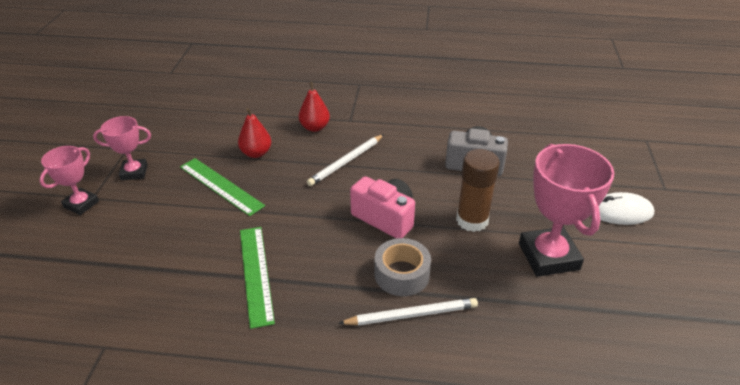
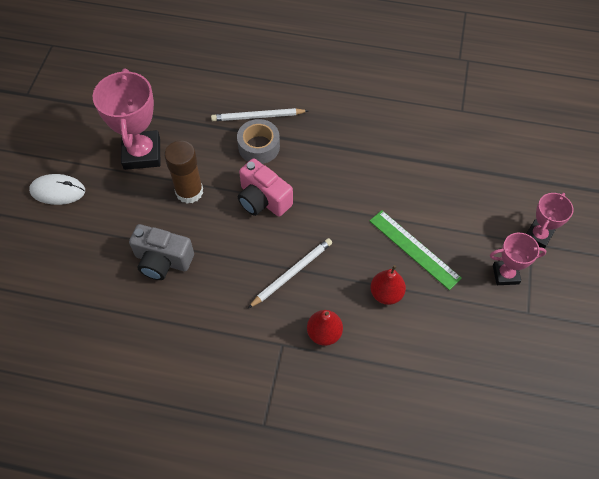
camera: 175 degrees left, 20 degrees up
green ruler [240,227,275,329] -> none

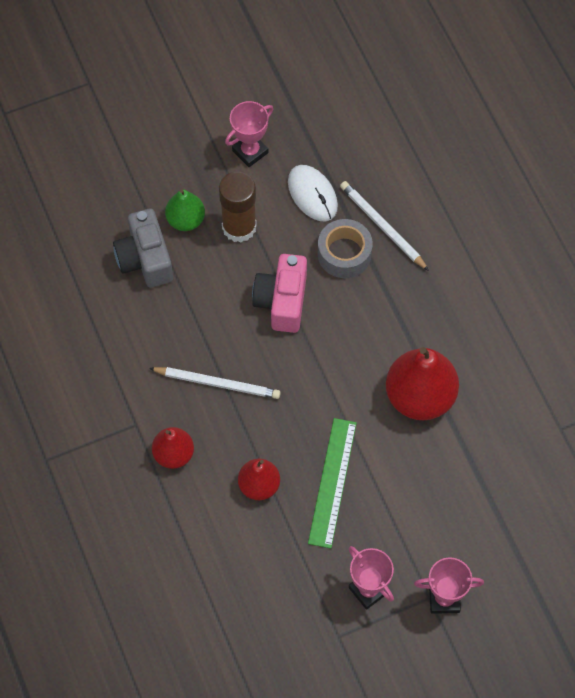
camera: 55 degrees right, 5 degrees up
white mouse [29,174,85,205] -> white mouse moved to [288,165,338,222]
pink trophy [93,69,160,170] -> pink trophy [225,101,273,167], size x0.57
none -> green pear [165,189,205,231]
none -> red pear [386,347,459,420]

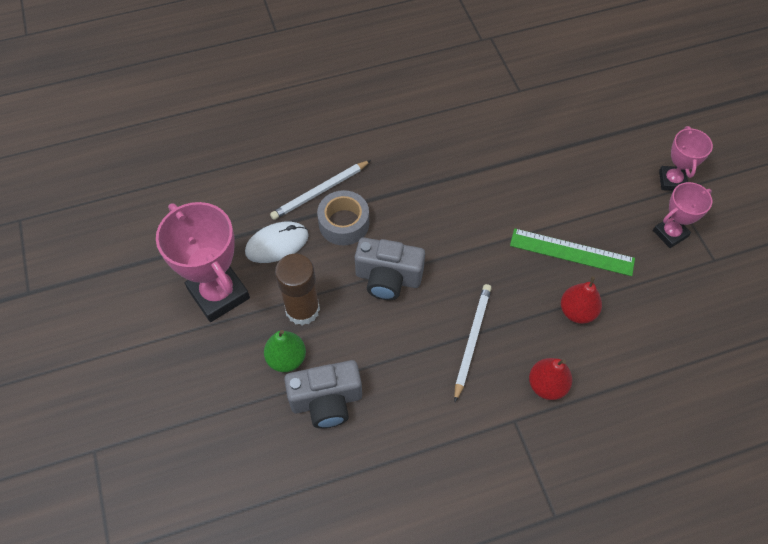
camera: 85 degrees left, 5 degrees down
pink trophy [225,101,273,167] -> pink trophy [156,202,250,322], size x1.75
pink camera [252,254,307,333] -> grey camera [355,237,425,300]
red pear [386,347,459,420] -> none

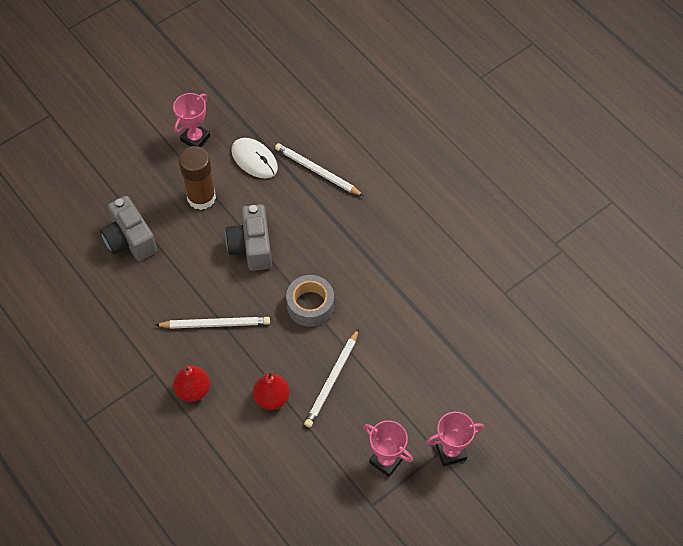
camera: 70 degrees right, 0 degrees up
pink trophy [156,202,250,322] -> pink trophy [173,93,210,147], size x0.57
green pear [264,330,306,372] -> none
grey tape [317,190,369,245] -> grey tape moved to [286,275,334,327]
green ruler [510,228,635,276] -> white pencil [304,329,359,427]

